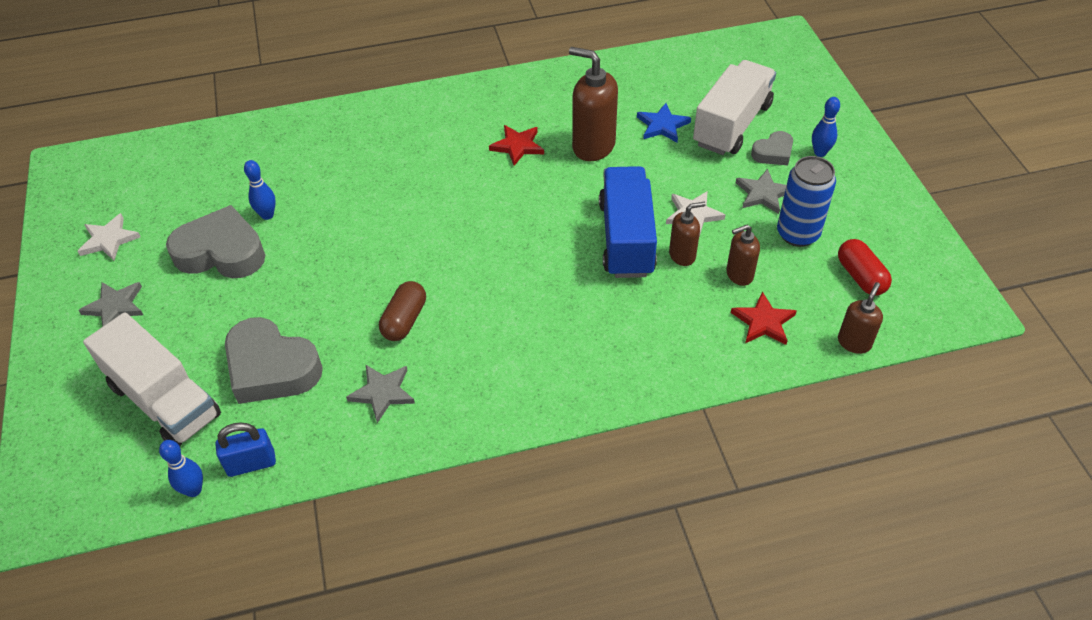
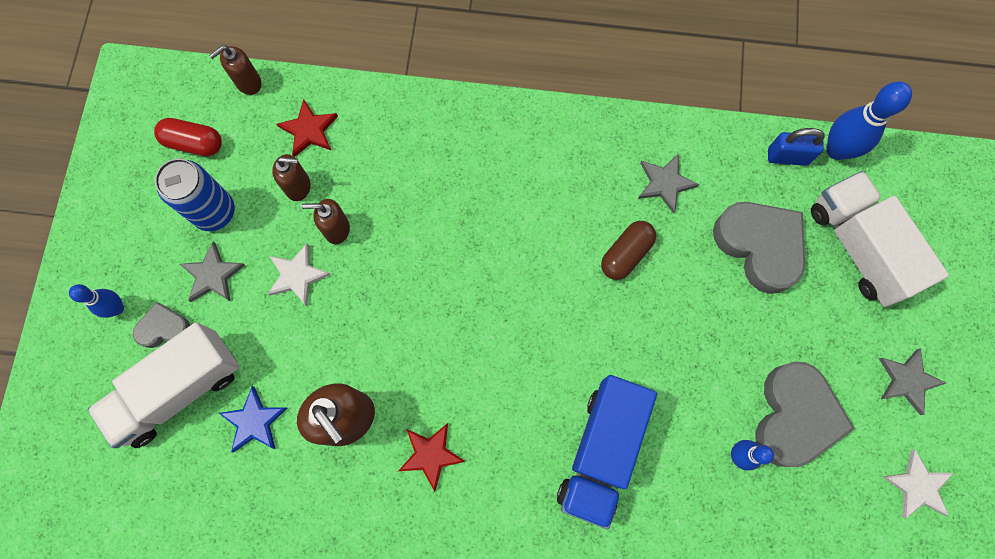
camera: 160 degrees left, 25 degrees up
blue bowling pin [159,440,203,497] -> blue bowling pin [826,82,912,160], size x1.68
grey heart [166,205,265,278] -> grey heart turned 105 degrees counterclockwise [755,361,855,467]
blue truck [599,166,657,278] -> blue truck moved to [557,375,657,530]
red capsule [838,239,892,295] -> red capsule turned 75 degrees counterclockwise [154,118,222,156]

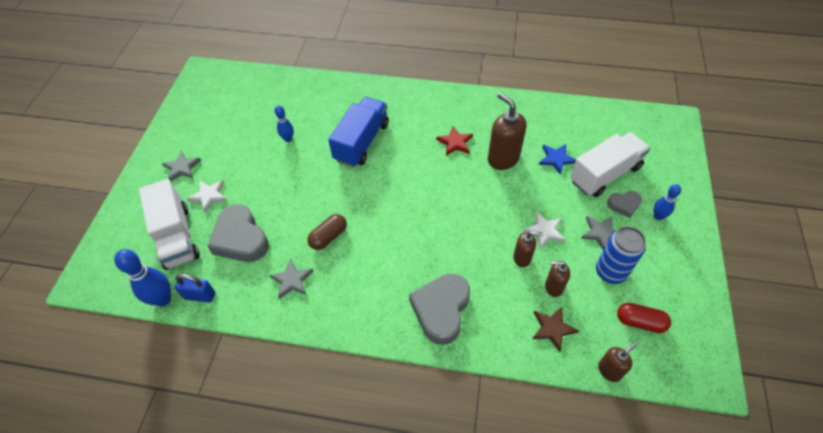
camera: 175 degrees left, 20 degrees down
red star [277,99,338,157] -> brown star [533,307,579,352]
grey heart [755,361,855,467] -> grey heart moved to [409,273,470,345]
white star [883,449,953,518] -> white star moved to [187,180,227,212]

